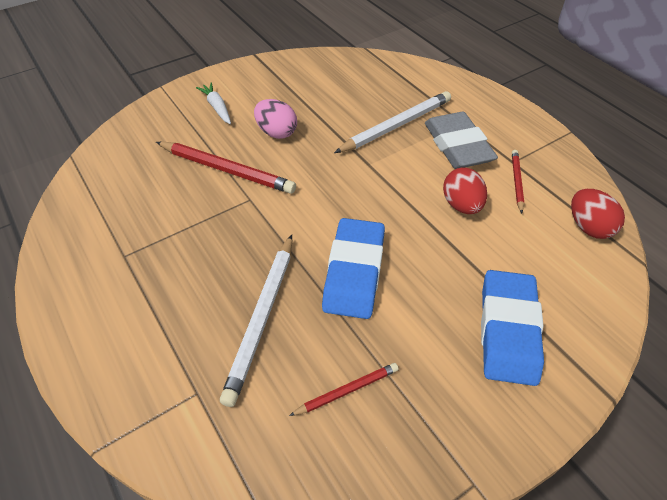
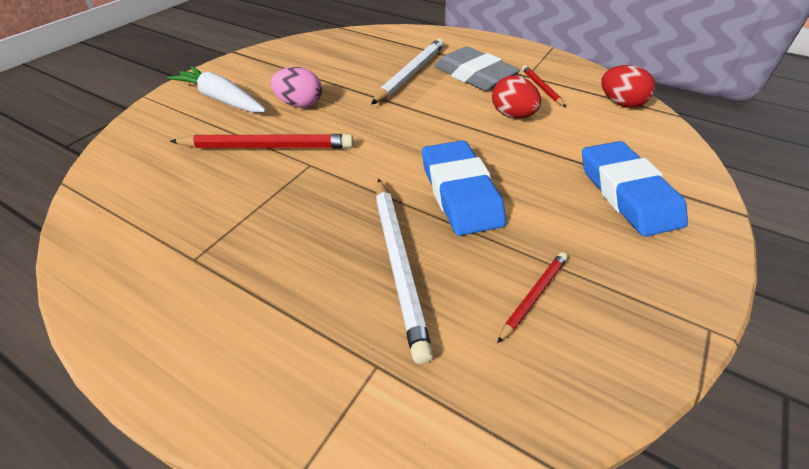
camera: 25 degrees left, 5 degrees down
white carrot [196,83,231,124] -> white carrot [167,66,266,113], size x1.63

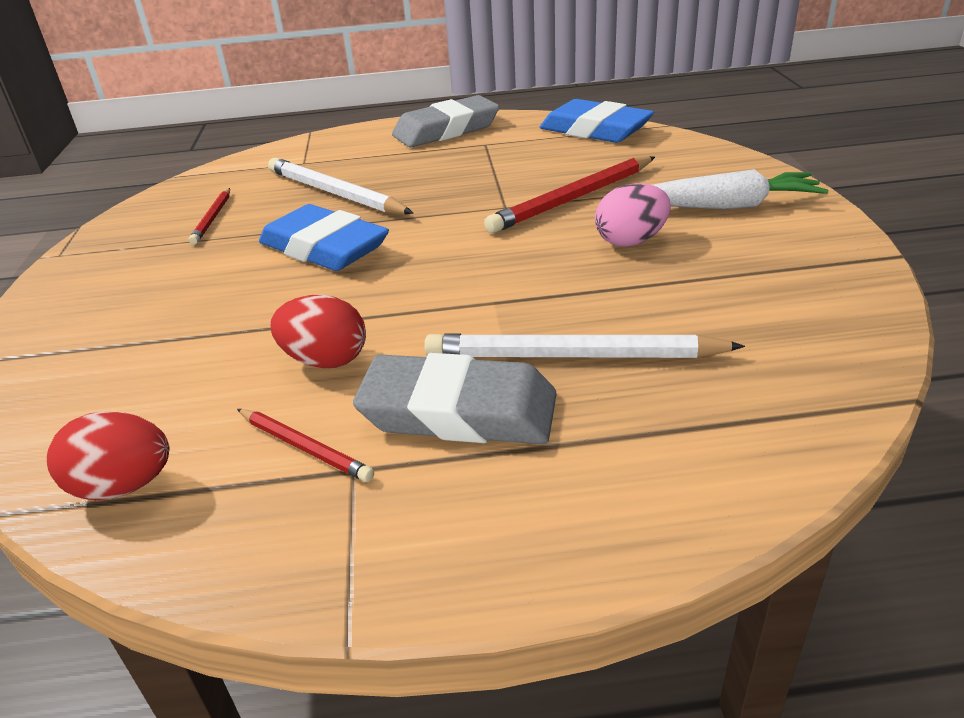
camera: 145 degrees right, 10 degrees down
white pencil [371,38,444,105] -> white pencil turned 105 degrees clockwise [424,334,745,358]
blue eraser [582,141,688,237] -> blue eraser moved to [540,99,654,143]
none -> grey eraser [392,95,500,147]

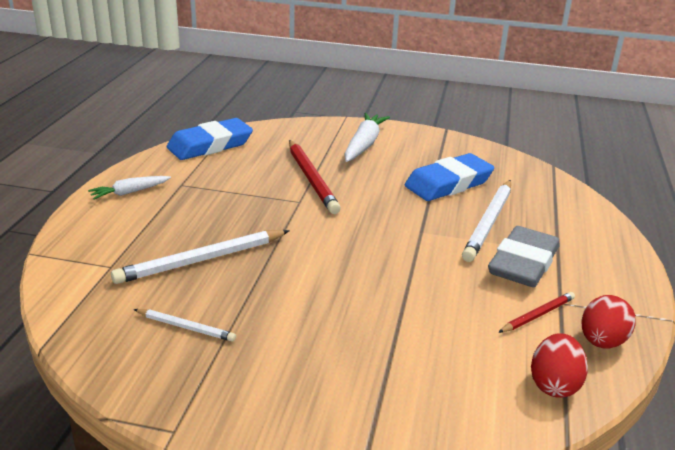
camera: 75 degrees left, 5 degrees down
red pencil [189,188,230,245] -> white pencil [134,309,236,342]
blue eraser [259,204,389,271] -> blue eraser moved to [405,153,494,201]
red egg [270,295,366,368] -> red egg moved to [581,295,636,349]
grey eraser [392,95,500,147] -> white carrot [88,176,171,199]
pink egg [595,183,671,247] -> none

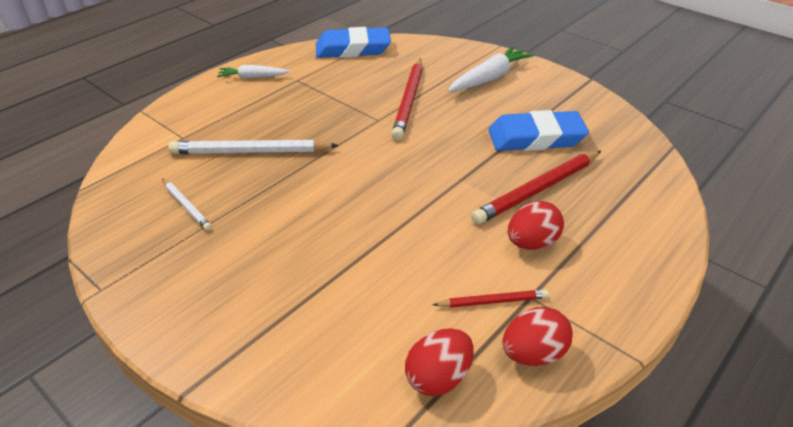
camera: 30 degrees right, 10 degrees up
white pencil [462,180,511,262] -> red pencil [471,151,601,224]
grey eraser [488,226,560,287] -> red egg [508,201,564,250]

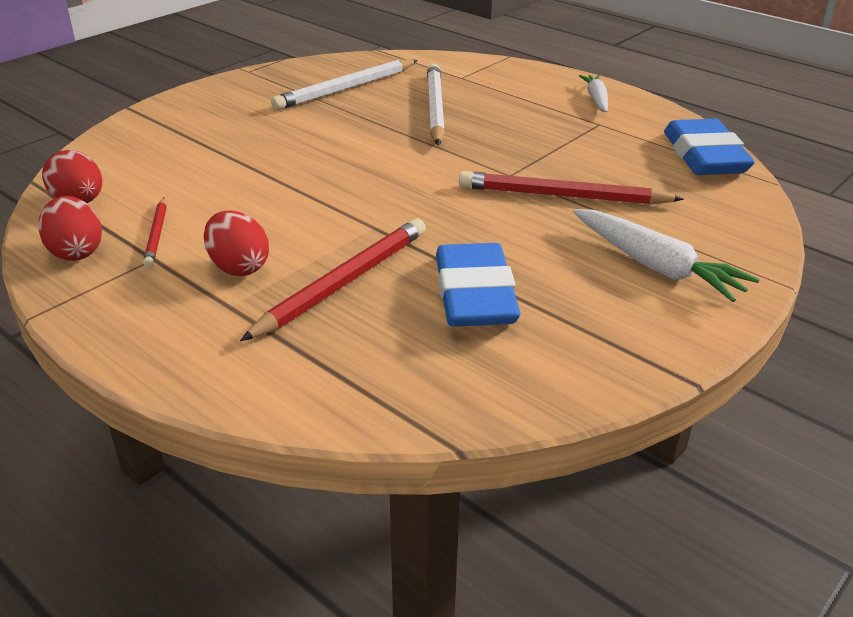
camera: 90 degrees right, 5 degrees down
white pencil [162,179,212,231] -> white pencil [271,59,418,110], size x1.85
red pencil [471,151,601,224] -> red pencil turned 75 degrees clockwise [240,218,426,341]

